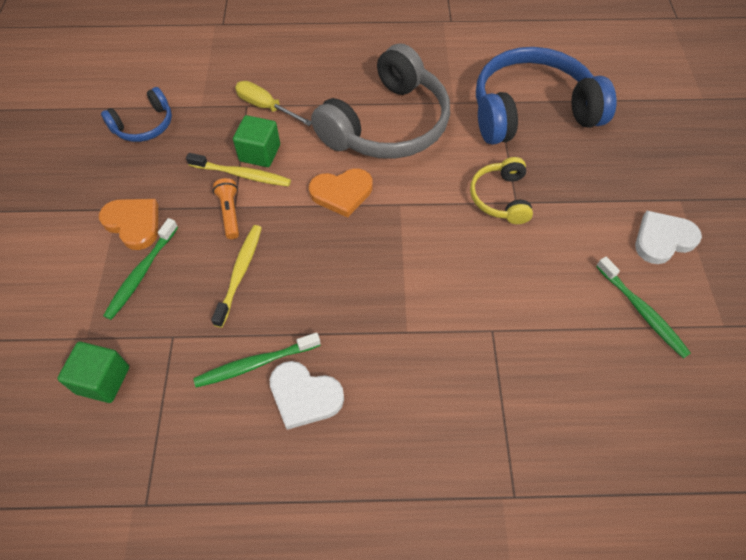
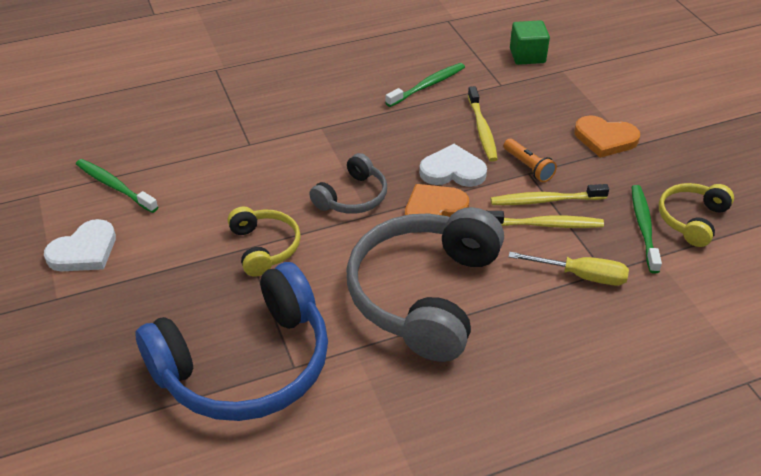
camera: 160 degrees right, 15 degrees down
blue headphones [101,87,172,142] -> yellow headphones [659,183,734,247]
green toothbrush [103,218,178,320] -> green toothbrush moved to [632,185,662,273]
green cube [233,115,280,167] -> yellow toothbrush [487,211,604,228]
white heart [269,361,344,430] -> white heart moved to [419,144,487,187]
none -> grey headphones [309,153,387,214]

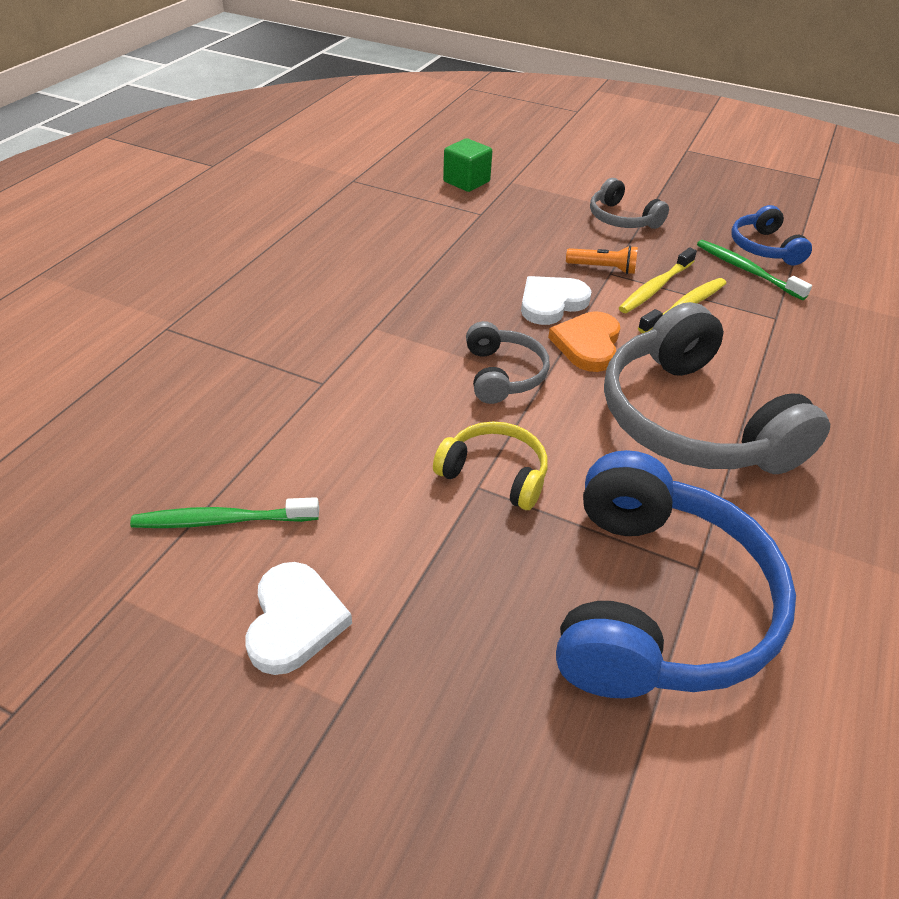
camera: 45 degrees left, 0 degrees up
green toothbrush [385,63,465,107] -> none
yellow toothbrush [468,86,498,162] -> none
yellow screwdriver [508,252,629,286] -> none
orange heart [574,115,640,158] -> grey headphones [590,178,669,229]
yellow headphones [659,183,734,247] -> blue headphones [731,205,812,265]

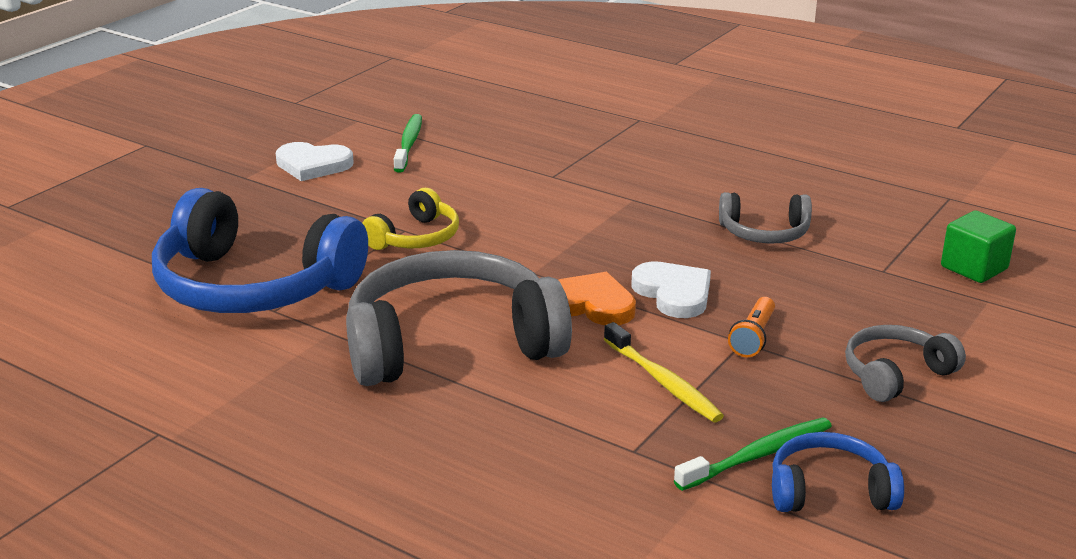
camera: 100 degrees right, 15 degrees down
grey headphones [466,321,550,404] -> grey headphones moved to [719,192,812,244]
yellow toothbrush [619,247,697,313] -> none

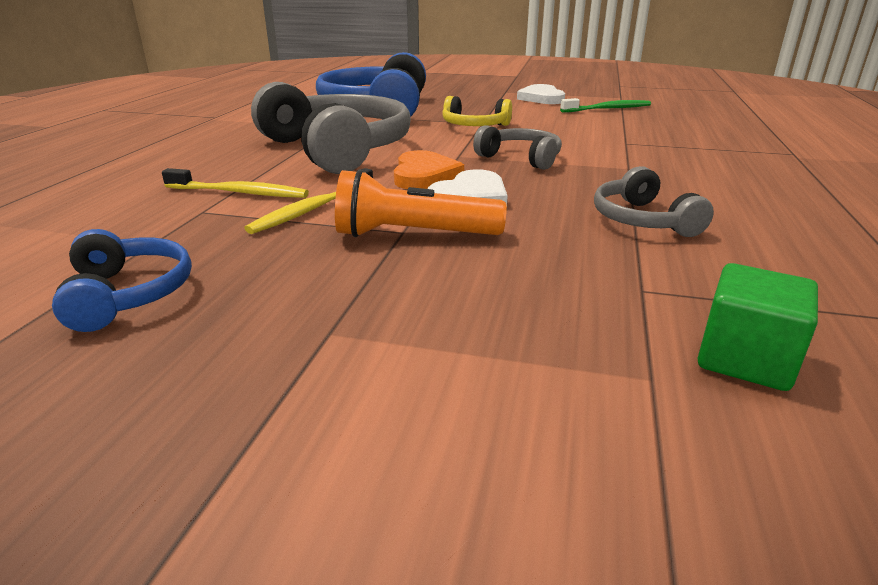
camera: 70 degrees right, 0 degrees up
green toothbrush [674,417,832,491] -> none
orange flashlight [728,297,775,357] -> orange flashlight [335,169,507,237], size x1.66
grey headphones [845,325,966,402] -> grey headphones moved to [473,125,562,170]
none -> yellow toothbrush [162,168,309,198]

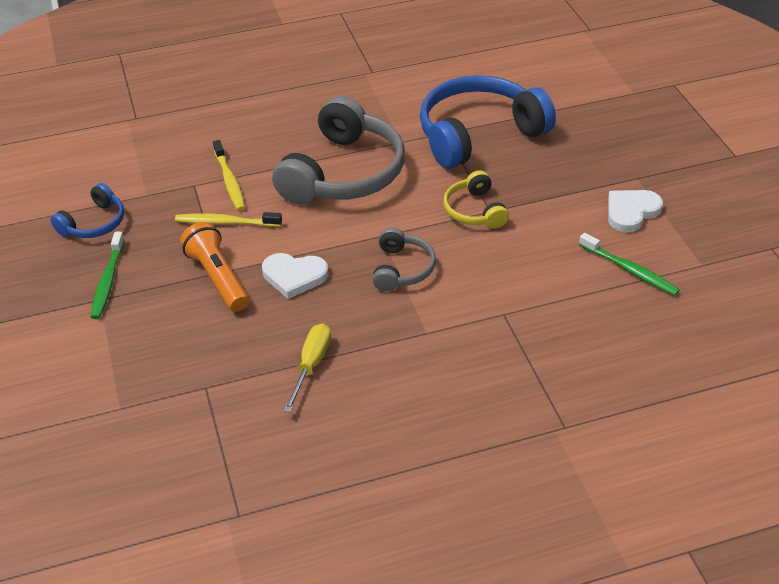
camera: 60 degrees right, 15 degrees up
orange heart [394,150,464,189] -> none
grey headphones [594,166,714,237] -> yellow screwdriver [283,324,331,412]
green cube [697,263,818,391] -> none
none -> green toothbrush [91,232,125,319]

